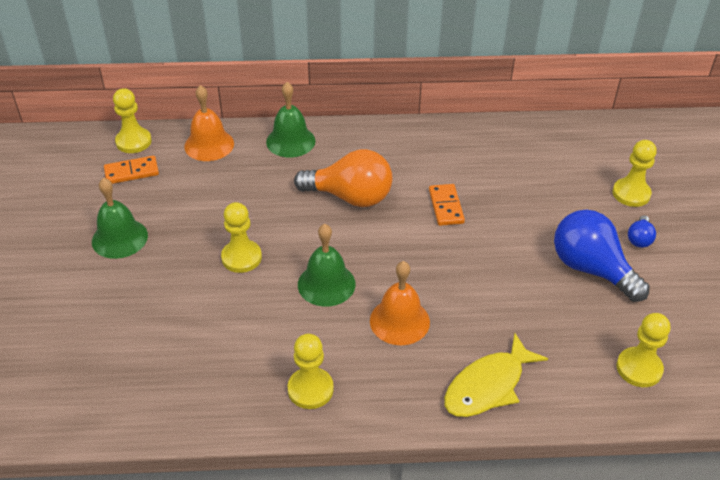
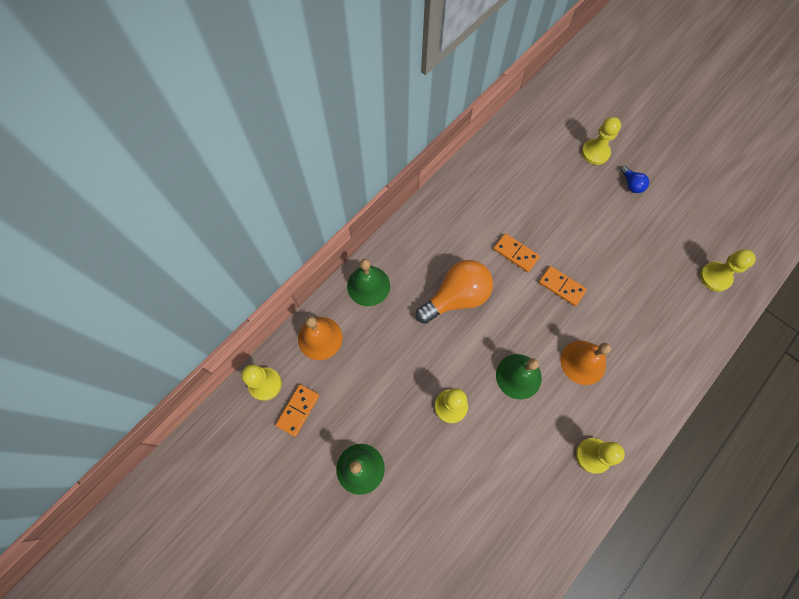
camera: 45 degrees left, 25 degrees up
yellow fish [444,333,548,417] -> none
blue light bulb [554,210,650,302] -> none
none -> orange domino [539,266,587,306]

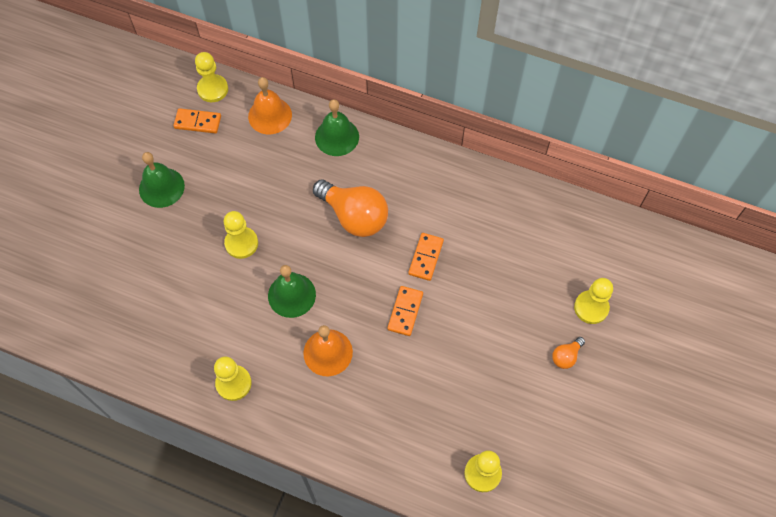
camera: 70 degrees right, 5 degrees down
blue light bulb [620,166,649,193] -> orange light bulb [552,337,585,369]

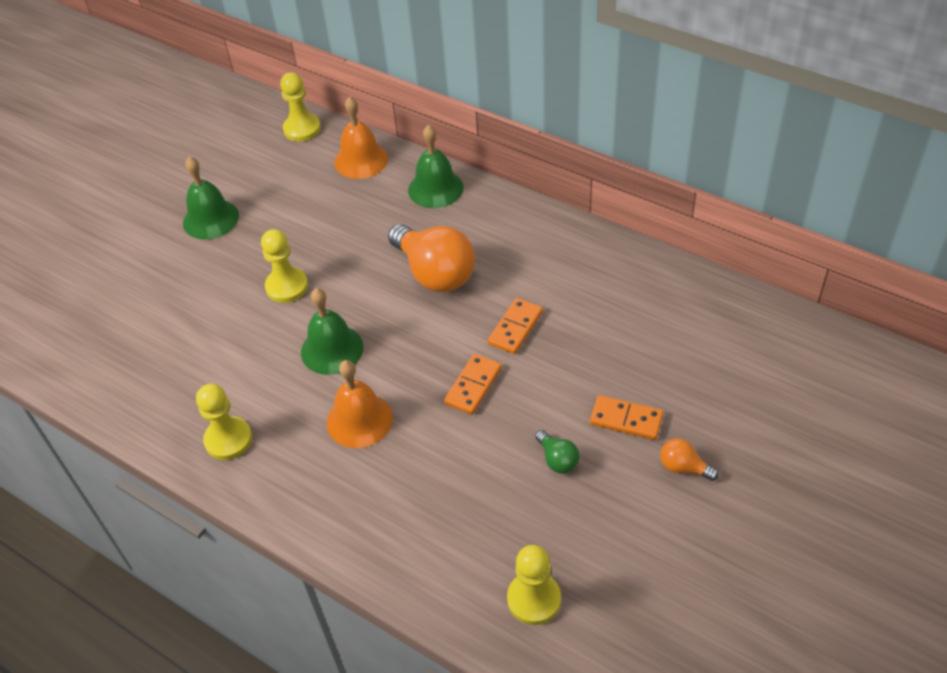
camera: 15 degrees right, 15 degrees down
orange domino [173,108,221,134] -> orange domino moved to [590,395,663,440]
orange light bulb [552,337,585,369] -> orange light bulb turned 60 degrees clockwise [660,438,719,481]
yellow pawn [574,278,613,324] -> none
none -> green light bulb [535,430,580,473]

